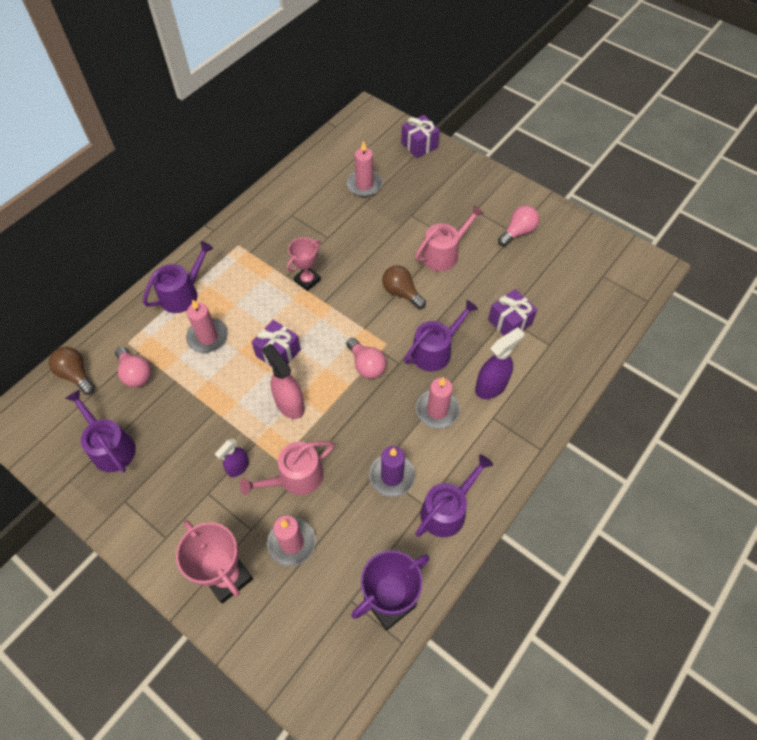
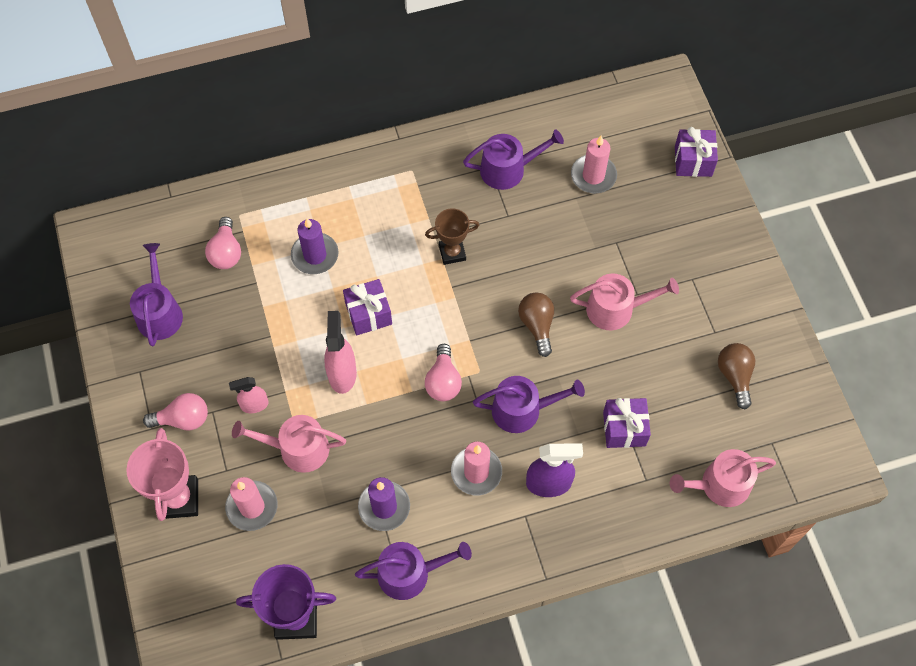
camera: 35 degrees right, 5 degrees up
brown light bulb [49,347,95,395] -> brown light bulb moved to [718,343,755,410]
purple watering can [143,241,213,313] -> purple watering can moved to [463,129,564,190]
pink candle [186,299,228,353] -> purple candle [291,218,339,274]
purple spray bottle [215,439,249,477] -> pink spray bottle [229,377,268,413]
pink trophy [287,237,321,291] -> brown trophy [425,208,479,265]
pink light bulb [498,205,540,246] -> pink light bulb moved to [143,393,208,430]
none -> pink watering can [670,449,776,507]

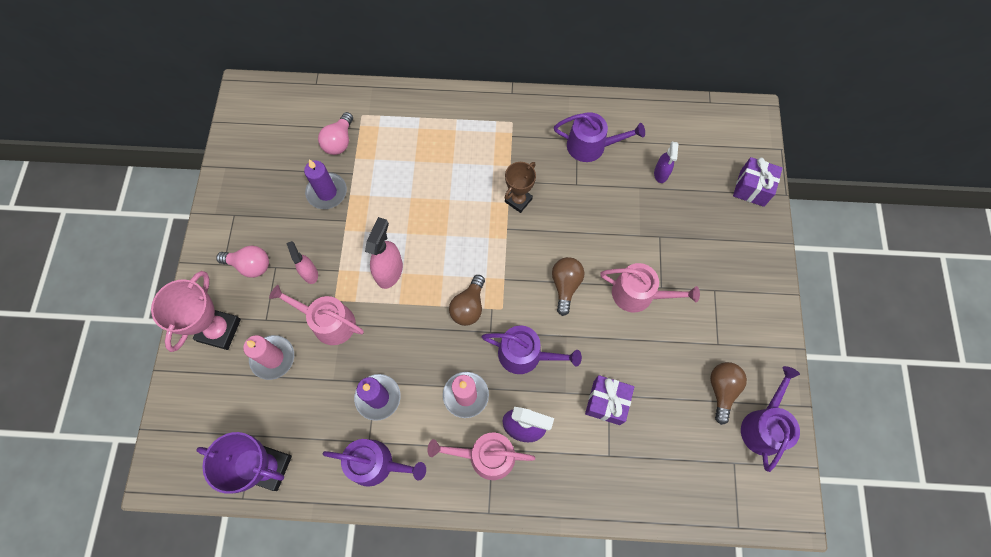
camera: 20 degrees right, 5 degrees up
purple watering can [130,243,183,346] -> purple watering can moved to [741,366,800,472]
pink spray bottle [229,377,268,413] -> pink spray bottle turned 60 degrees clockwise [286,241,318,284]
purple candle [291,218,339,274] -> purple candle moved to [304,160,347,209]
purple gift [343,279,392,336] -> none
brown trophy [425,208,479,265] -> brown trophy turned 60 degrees counterclockwise [505,162,536,213]
pink light bulb [425,344,462,401] -> brown light bulb [449,275,485,326]
pink candle [571,136,617,193] -> purple spray bottle [654,142,678,183]
pink watering can [670,449,776,507] -> pink watering can moved to [427,433,535,480]

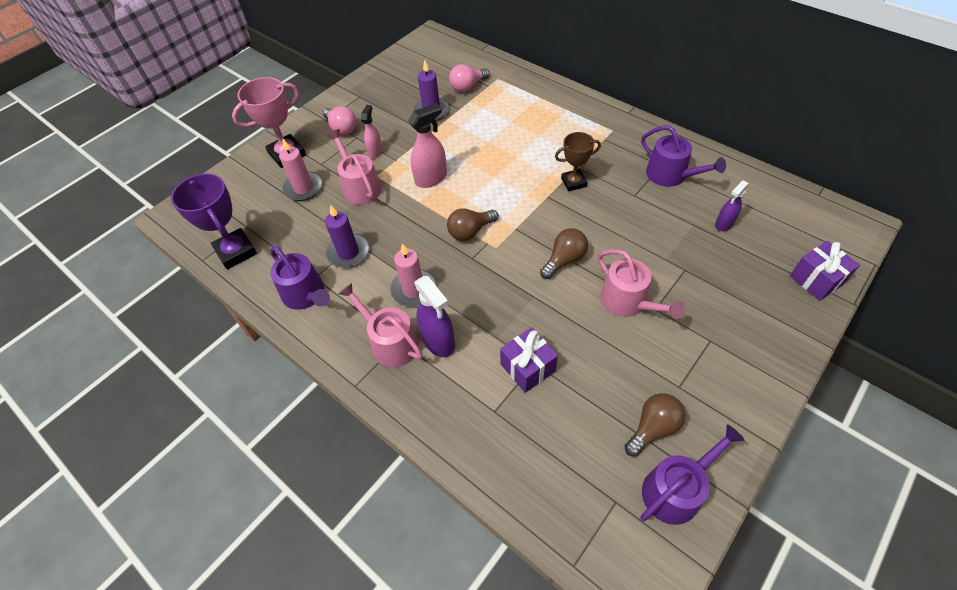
camera: 40 degrees right, 15 degrees down
purple watering can [482,325,582,374] -> none

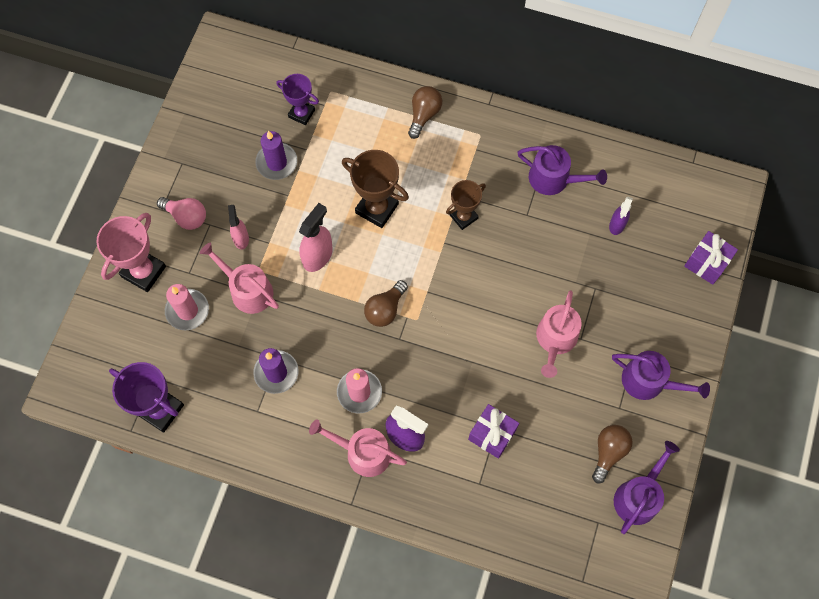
camera: 25 degrees left, 15 degrees up
purple watering can [270,246,330,310] -> purple watering can moved to [612,351,710,400]
pink light bulb [449,64,490,92] -> purple trophy [276,74,319,125]
brown light bulb [540,228,588,279] -> brown light bulb moved to [408,86,442,139]
pink watering can [598,249,685,319] -> pink watering can turned 75 degrees clockwise [536,290,582,378]
none -> brown trophy [342,150,409,228]

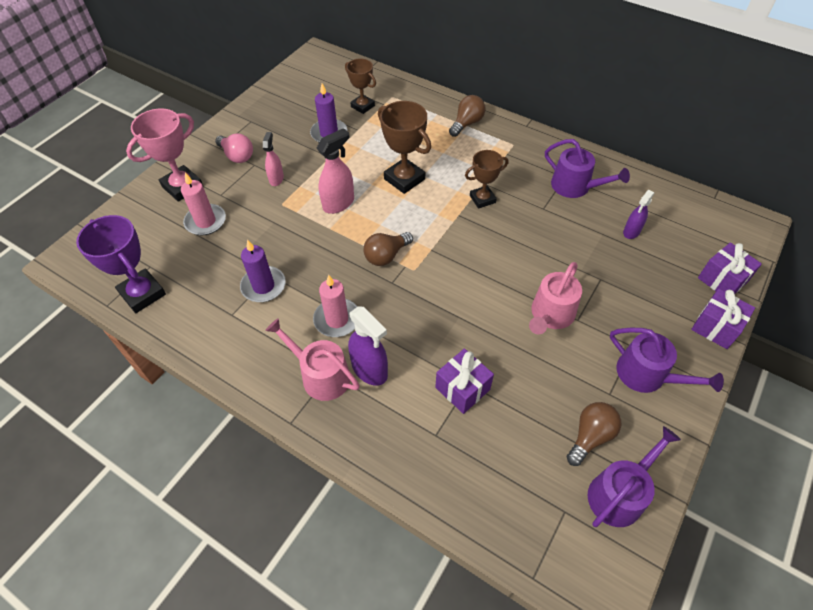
camera: 15 degrees right, 15 degrees down
pink watering can [200,242,279,314] -> none
purple trophy [276,74,319,125] -> brown trophy [345,58,376,114]
none -> purple gift [691,289,755,349]

